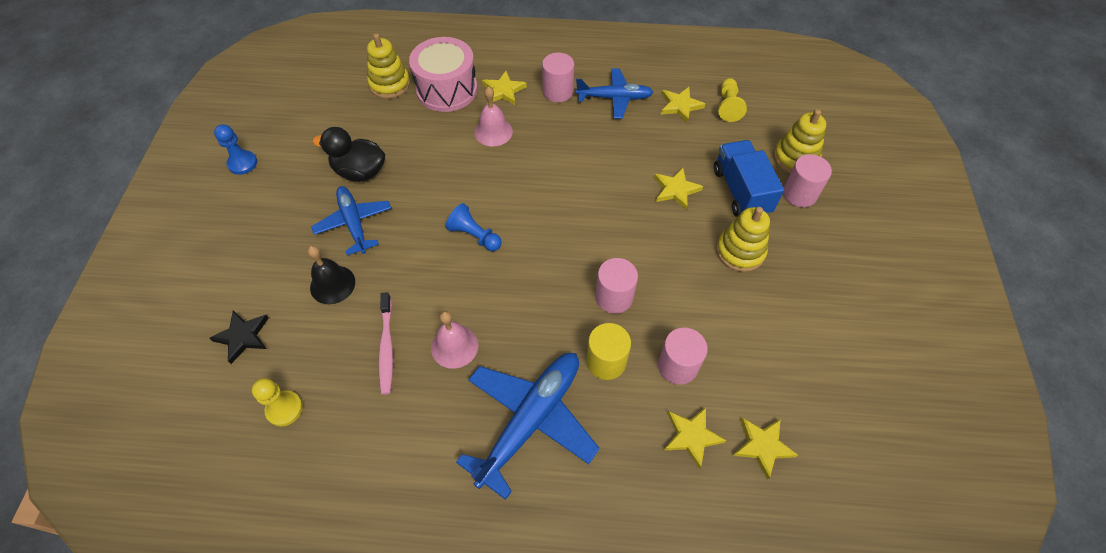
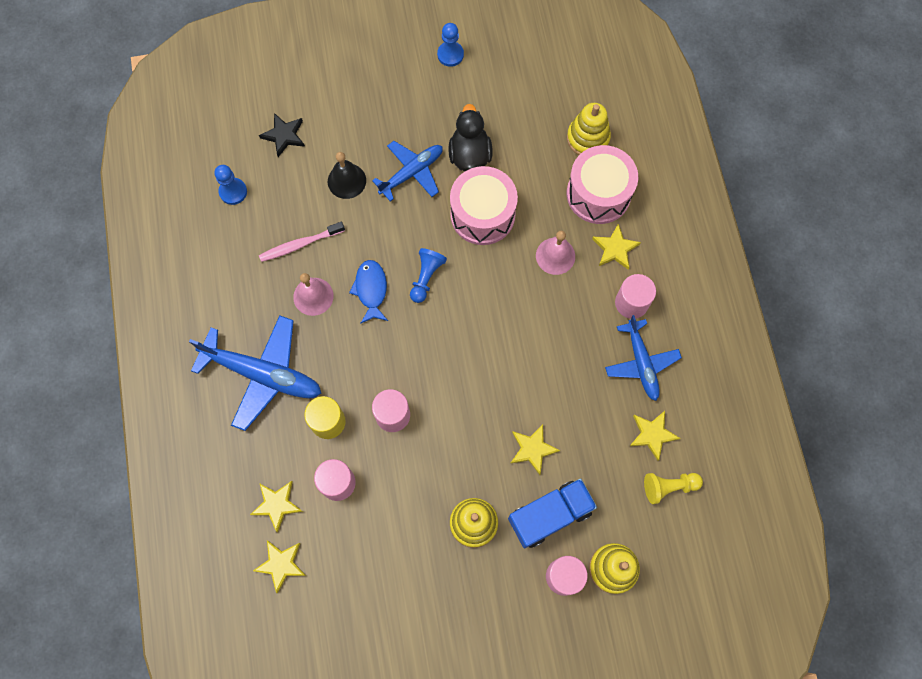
camera: 75 degrees right, 15 degrees up
yellow pawn [252,378,303,426] -> blue pawn [215,165,247,205]
none -> blue fish [349,260,388,324]
none -> pink drum [450,166,518,245]

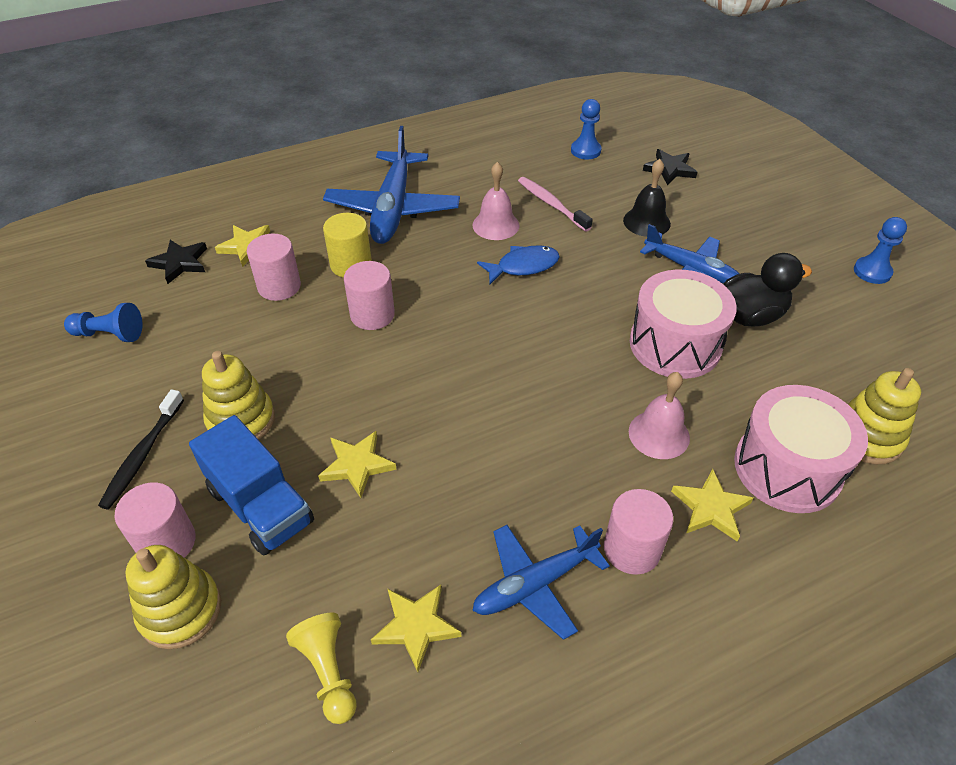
camera: 75 degrees right, 25 degrees down
yellow star [253,540,306,593] -> black star [145,240,207,284]
blue pawn [410,248,447,303] -> blue pawn moved to [64,303,142,342]
none -> black toothbrush [98,389,184,509]

